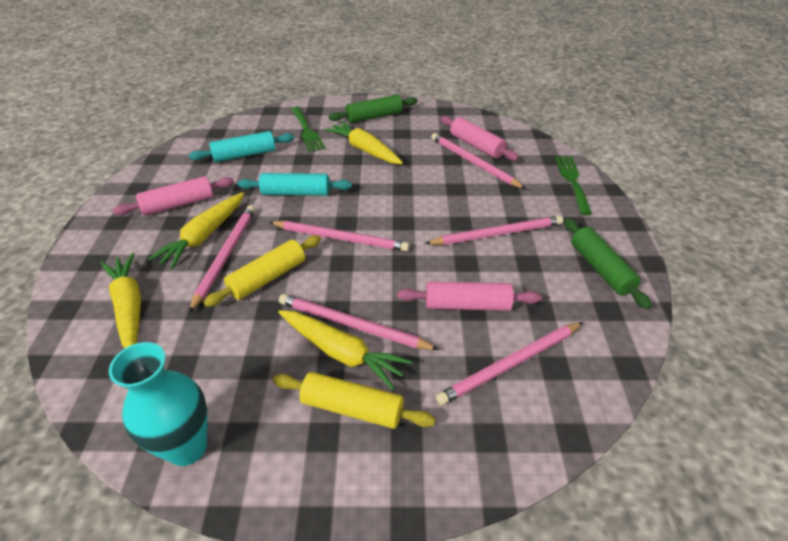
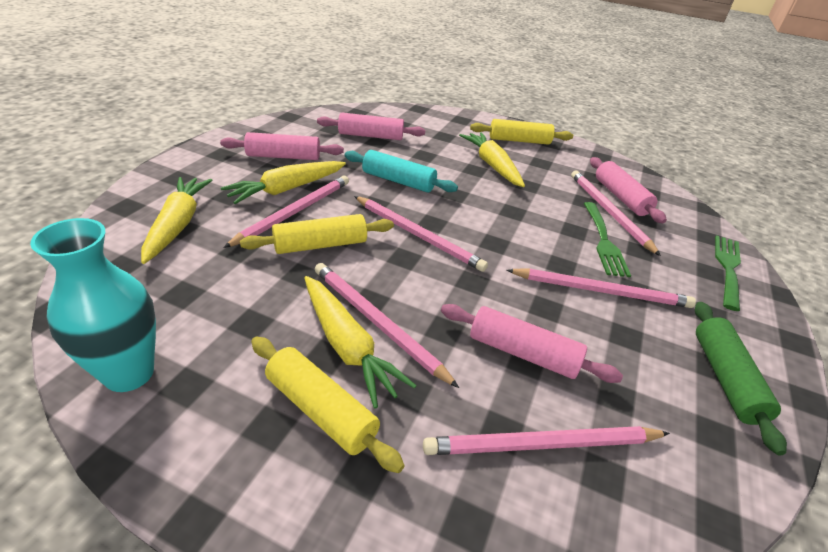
camera: 20 degrees right, 5 degrees down
turquoise rolling pin [189,131,294,162] -> pink rolling pin [317,113,425,140]
green fork [291,107,325,152] -> green fork moved to [584,202,631,277]
green rolling pin [329,95,418,123] -> yellow rolling pin [470,119,573,145]

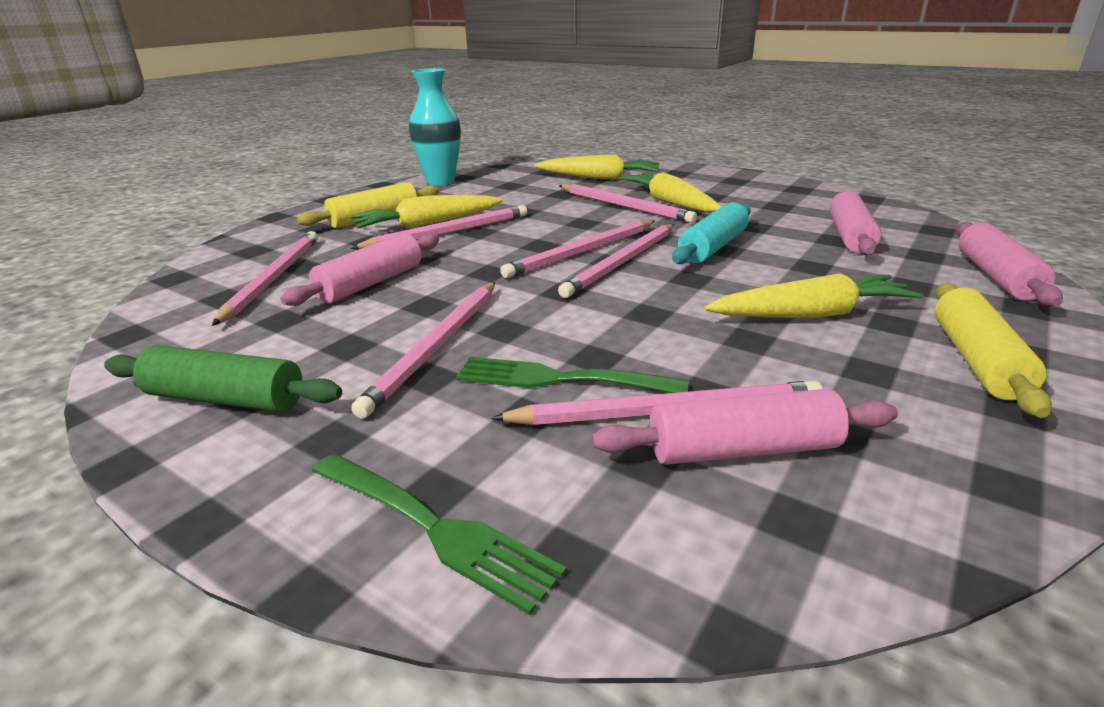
camera: 105 degrees right, 10 degrees down
pink rolling pin [220,132,344,160] -> pink rolling pin moved to [956,222,1063,306]
yellow rolling pin [240,214,394,254] -> none
none -> pink pencil [558,224,674,298]

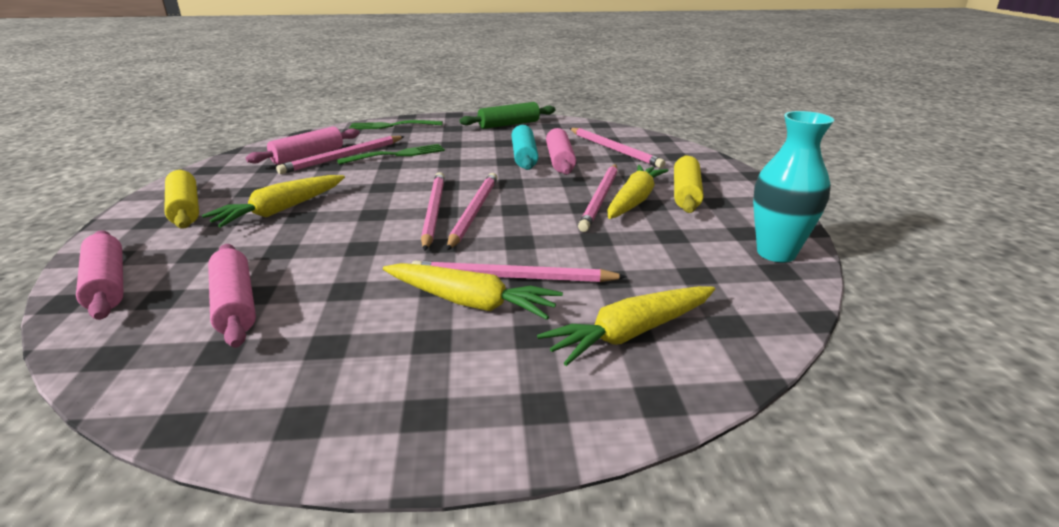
camera: 140 degrees right, 0 degrees up
pink pencil [351,282,495,418] -> none
turquoise rolling pin [672,203,751,264] -> turquoise rolling pin moved to [511,125,538,170]

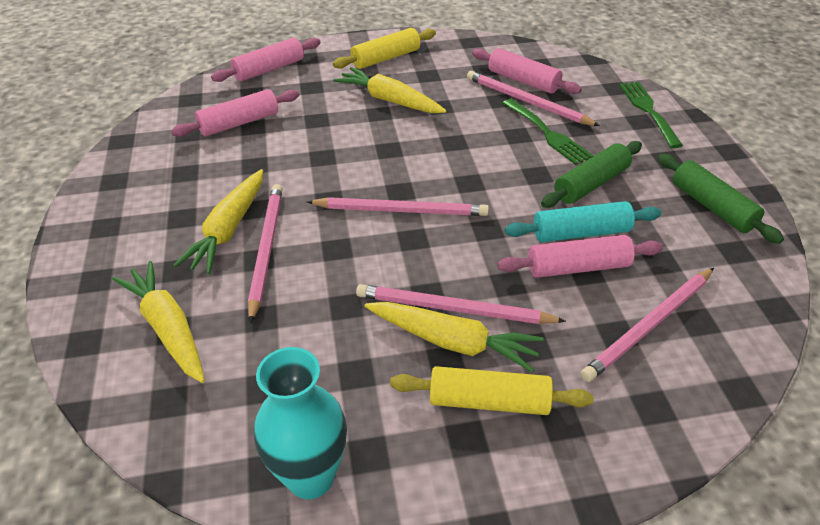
camera: 85 degrees right, 15 degrees up
pink pencil [421,172,445,251] -> none
none -> green rolling pin [541,141,642,208]

